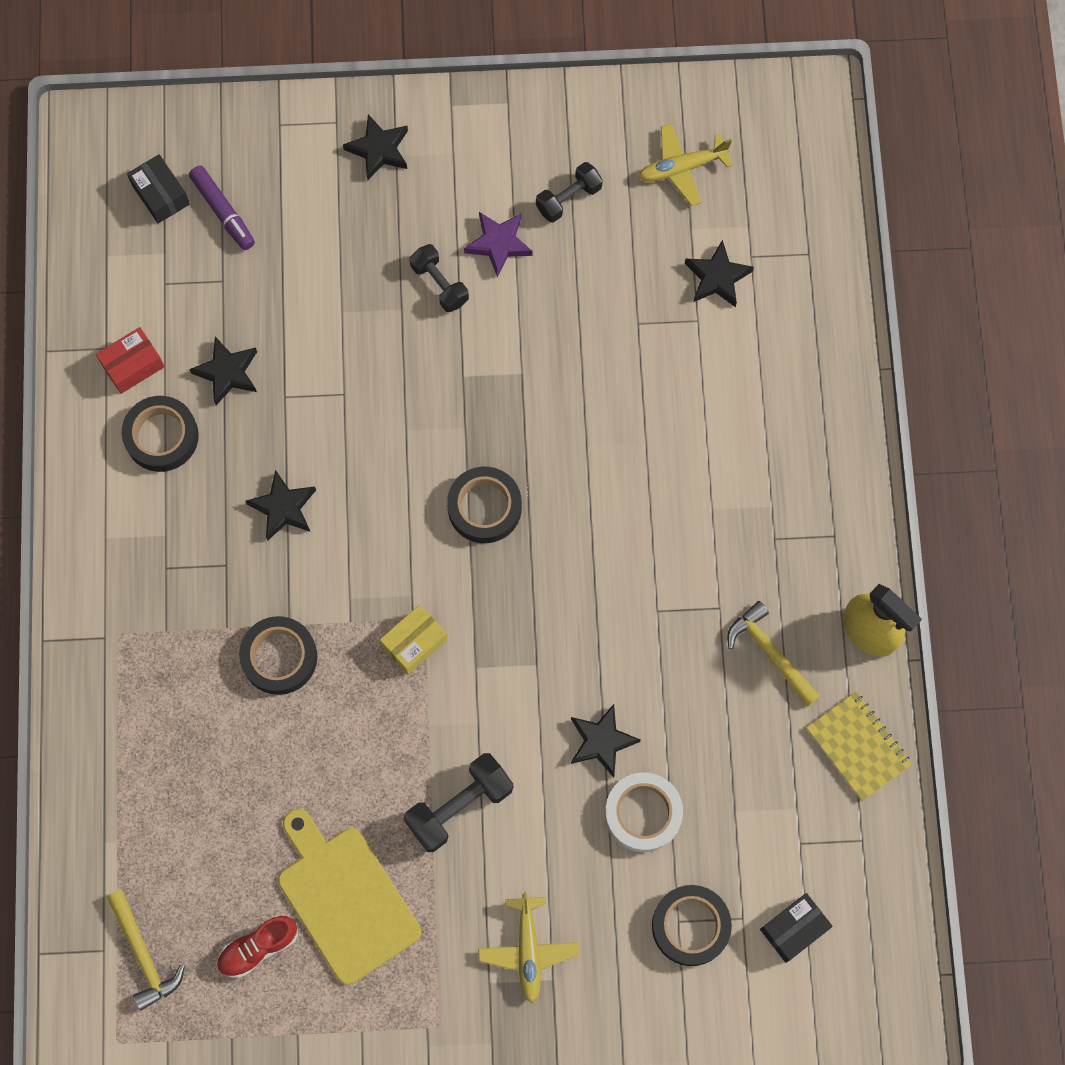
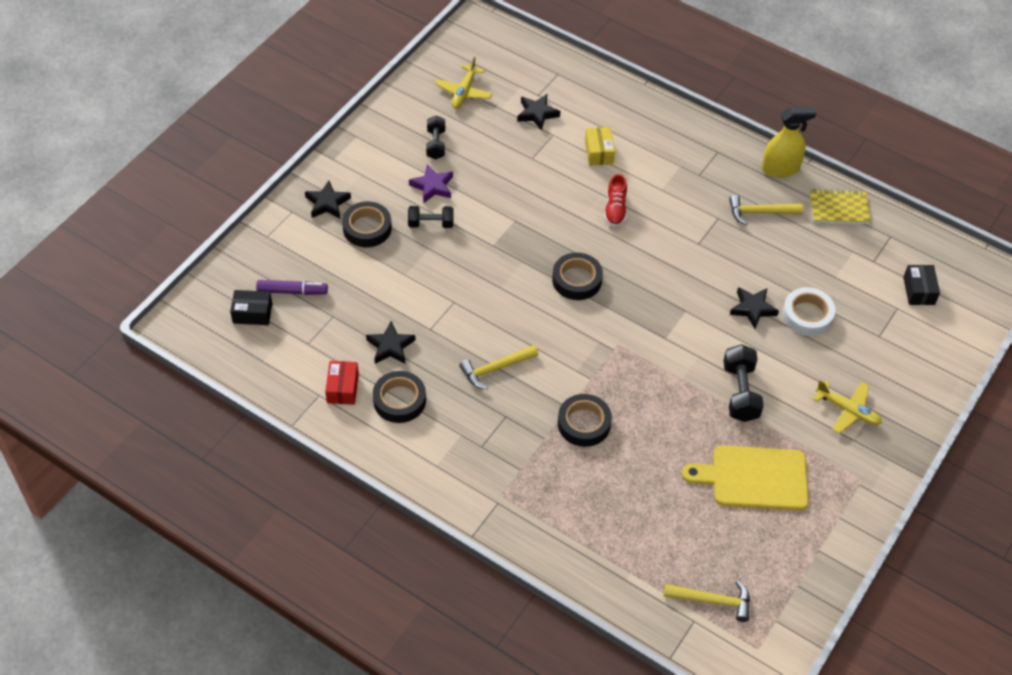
camera: 55 degrees left, 20 degrees down
red shoe [217,916,298,978] -> red shoe moved to [604,174,627,227]
black star [245,470,316,541] -> yellow hammer [459,345,539,389]
yellow box [380,605,448,675] -> yellow box moved to [585,127,615,165]
black tape [652,885,732,966] -> black tape moved to [342,201,392,247]

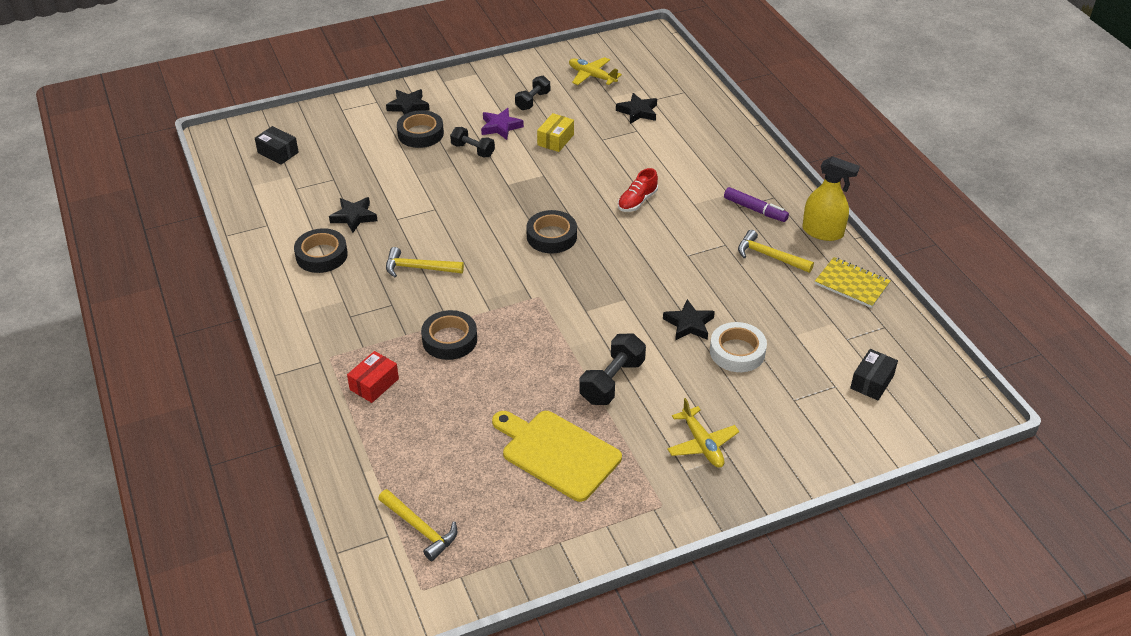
camera: 35 degrees right, 10 degrees down
purple marker [256,280,328,295] -> purple marker moved to [724,187,789,222]
red box [325,361,359,405] -> red box moved to [347,351,399,403]
yellow plane [435,57,493,109] -> yellow plane turned 75 degrees clockwise [569,57,622,85]
yellow box [585,127,615,165] -> yellow box moved to [537,113,574,152]

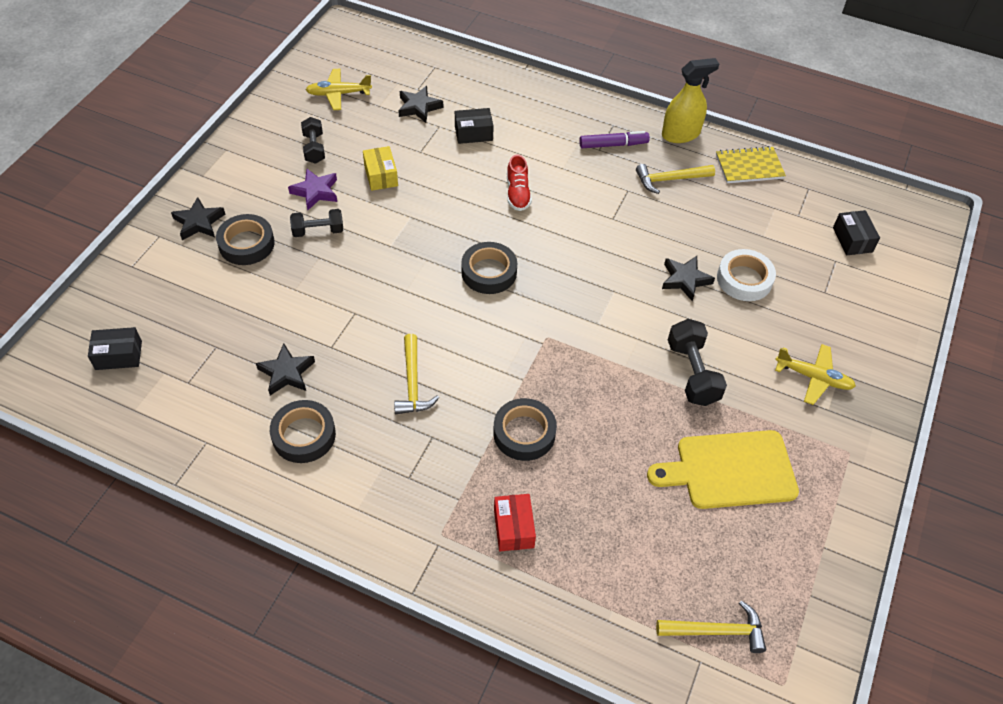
camera: 45 degrees left, 10 degrees up
yellow hammer [386,247,464,277] -> yellow hammer turned 60 degrees counterclockwise [394,334,439,414]
none -> black box [455,108,494,144]

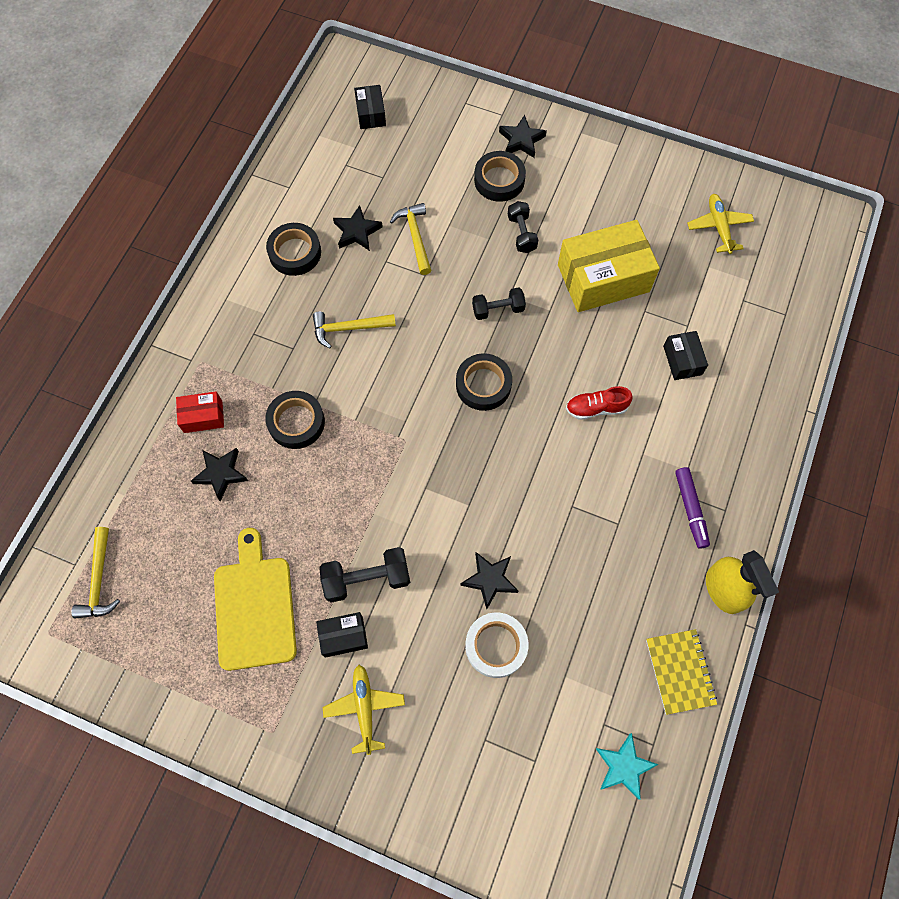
camera: 90 degrees right, 15 degrees up
purple star [288,169,337,210] -> none
black dumbbell [301,117,325,164] -> black dumbbell moved to [472,287,526,320]
yellow box [363,146,398,191] -> yellow box [558,220,660,312], size x2.06
black star [398,86,443,123] -> black star moved to [191,448,248,501]
yellow hammer [636,164,715,194] -> yellow hammer moved to [390,203,432,275]
yellow plane [775,344,856,405] -> yellow plane turned 150 degrees clockwise [323,665,405,755]
black box [833,210,880,255] -> black box moved to [316,612,368,658]
none -> turquoise star [595,733,659,800]

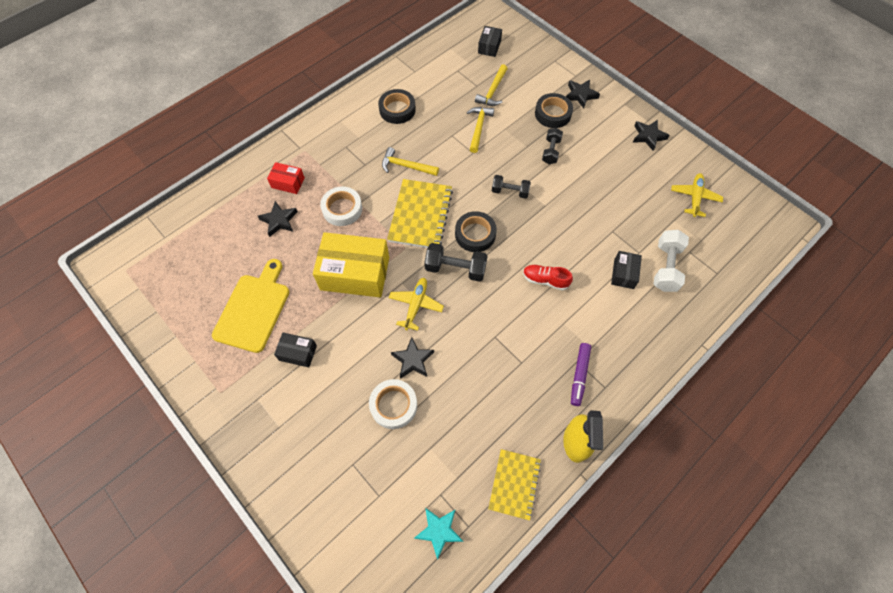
camera: 25 degrees right, 5 degrees down
yellow hammer [72,527,120,619] -> yellow hammer moved to [475,64,508,106]
black tape [265,391,325,449] -> white tape [320,187,362,226]
black dumbbell [319,547,410,603] -> black dumbbell moved to [424,243,488,282]
yellow plane [323,665,405,755] -> yellow plane moved to [389,278,444,331]
black star [333,205,383,251] -> black star moved to [633,120,670,151]
yellow box [558,220,660,312] -> yellow box moved to [313,232,389,298]
none -> yellow notebook [387,179,453,248]
none -> white dumbbell [654,230,689,292]

